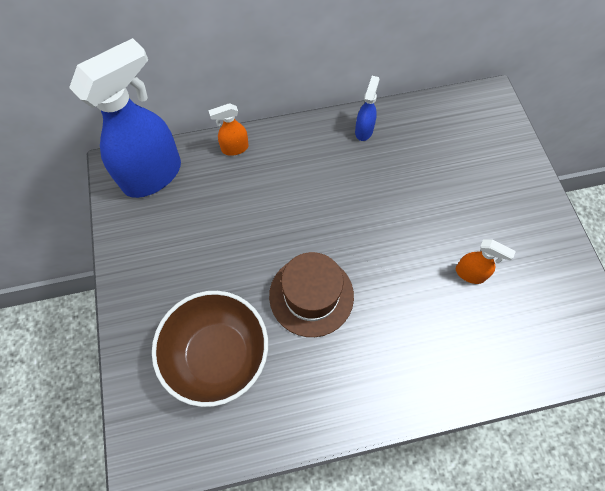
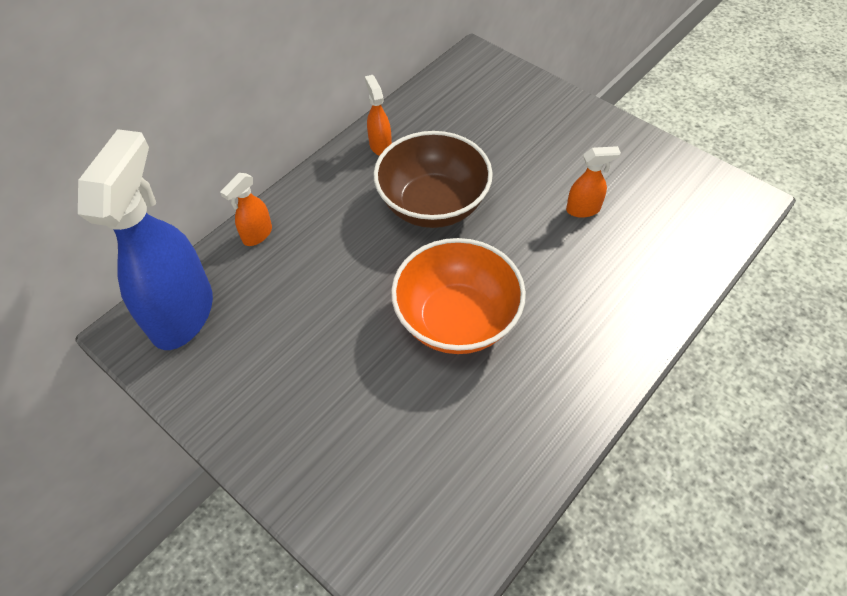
camera: 35 degrees left, 10 degrees down
brown bowl [152,291,268,407] -> brown bowl moved to [373,131,493,228]
brown hat [269,252,354,337] -> orange bowl [391,238,526,354]
blue spray bottle [355,76,380,141] -> orange spray bottle [365,75,392,156]

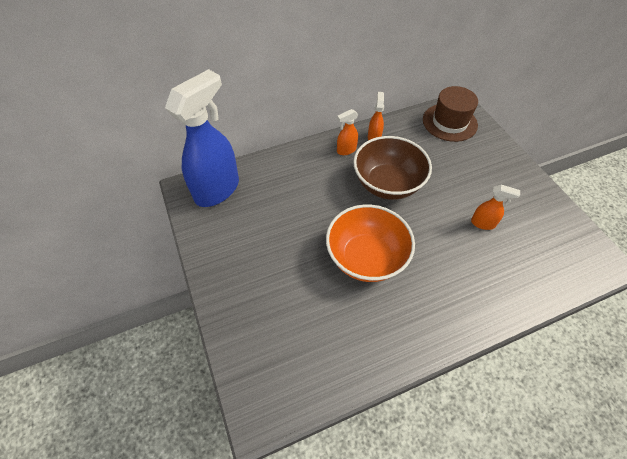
camera: 25 degrees right, 0 degrees up
orange spray bottle [220,173,272,246] -> orange spray bottle moved to [337,109,358,155]
none -> brown hat [423,86,478,142]

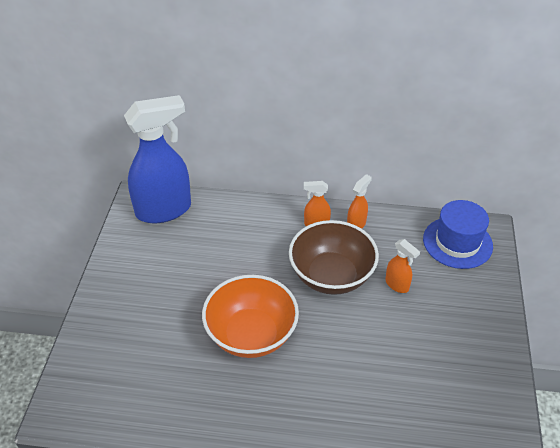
camera: 30 degrees right, 10 degrees down
brown hat [423,86,478,142] -> blue hat [423,200,493,269]
orange spray bottle [471,185,520,230] -> orange spray bottle moved to [386,239,420,293]

